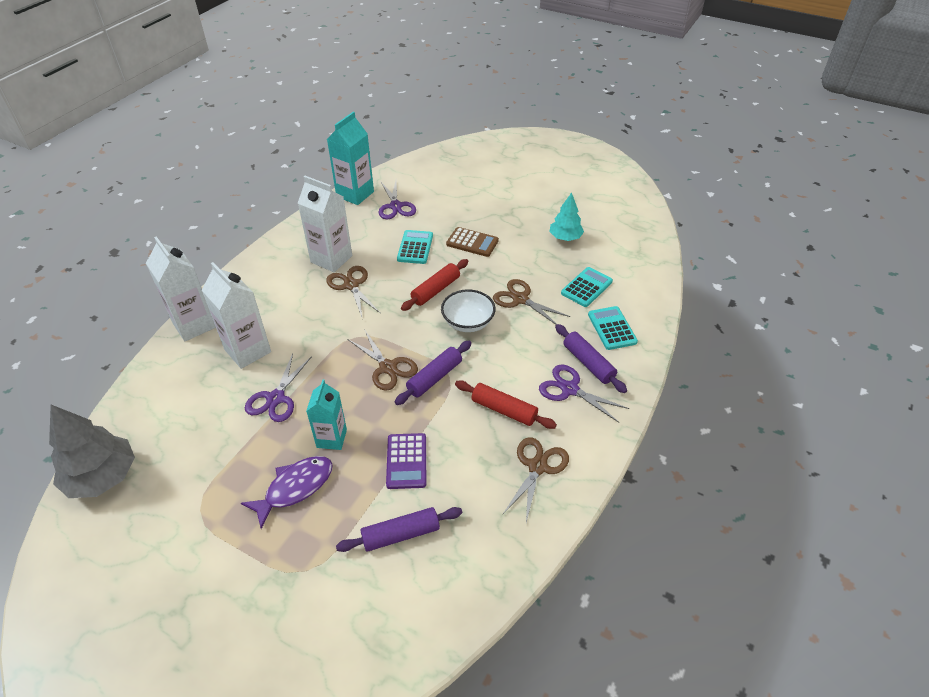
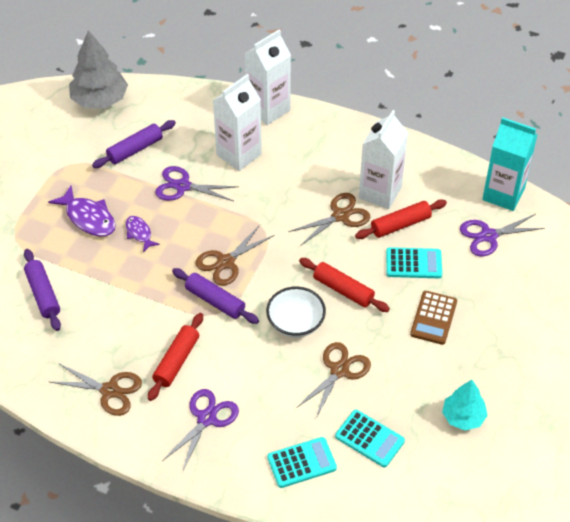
camera: 85 degrees right, 5 degrees up
turquoise carton [306,379,347,450] -> purple fish [126,216,160,252]
purple calculator [386,433,426,489] -> none
purple rolling pin [555,324,627,393] -> purple rolling pin moved to [92,120,176,168]
none -> red rolling pin [355,199,447,239]

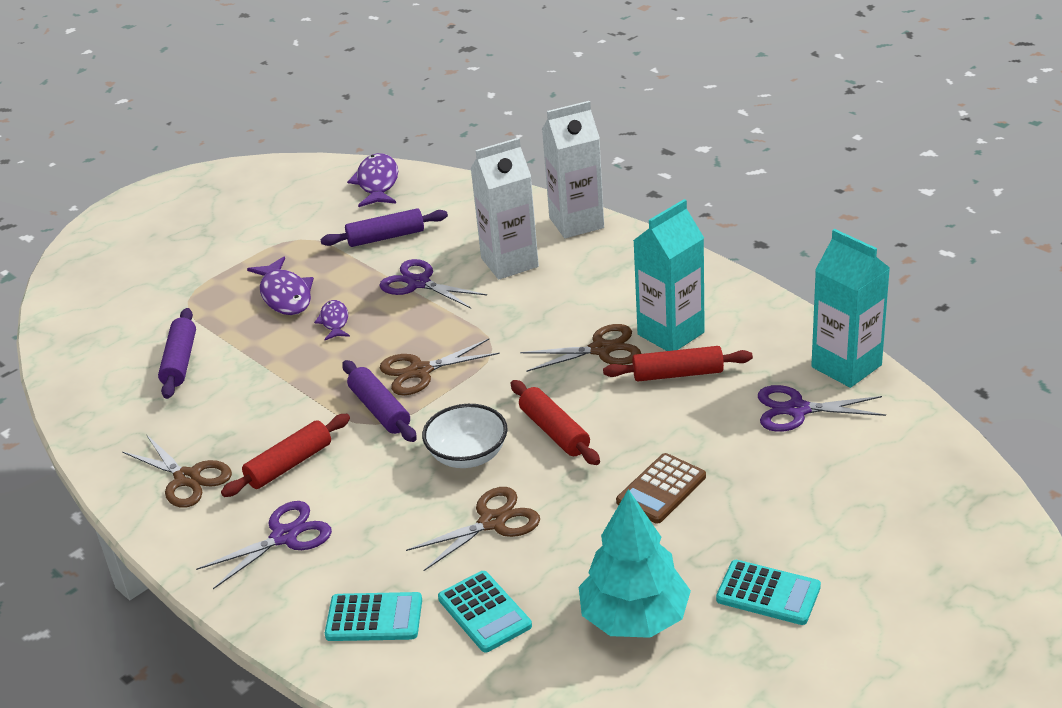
camera: 25 degrees right, 15 degrees down
grey tree [69,30,128,109] -> purple fish [347,153,398,207]
white carton [359,110,408,209] -> turquoise carton [633,199,705,351]
turquoise calculator [386,247,442,278] -> turquoise calculator moved to [716,560,821,625]
turquoise tree [442,380,488,430] -> turquoise tree [579,489,691,638], size x1.59

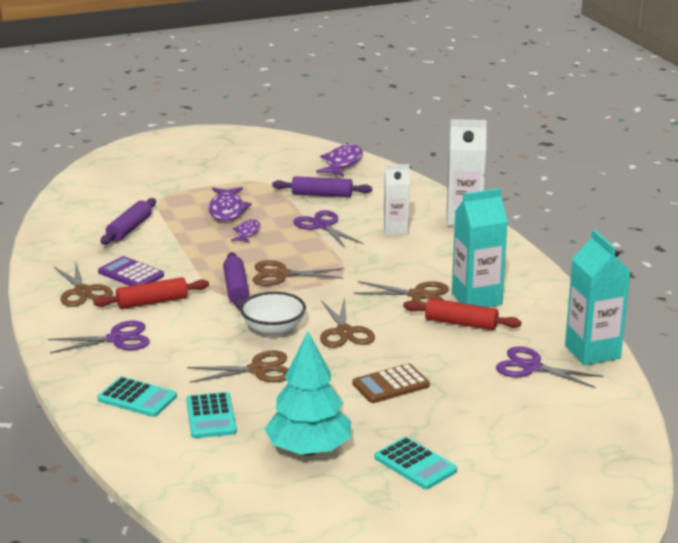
camera: 20 degrees right, 10 degrees down
white carton [470,138,539,279] -> white carton [384,164,410,235], size x0.66
red rolling pin [511,380,600,465] -> brown scissors [320,298,375,348]
none -> purple calculator [98,256,164,286]

